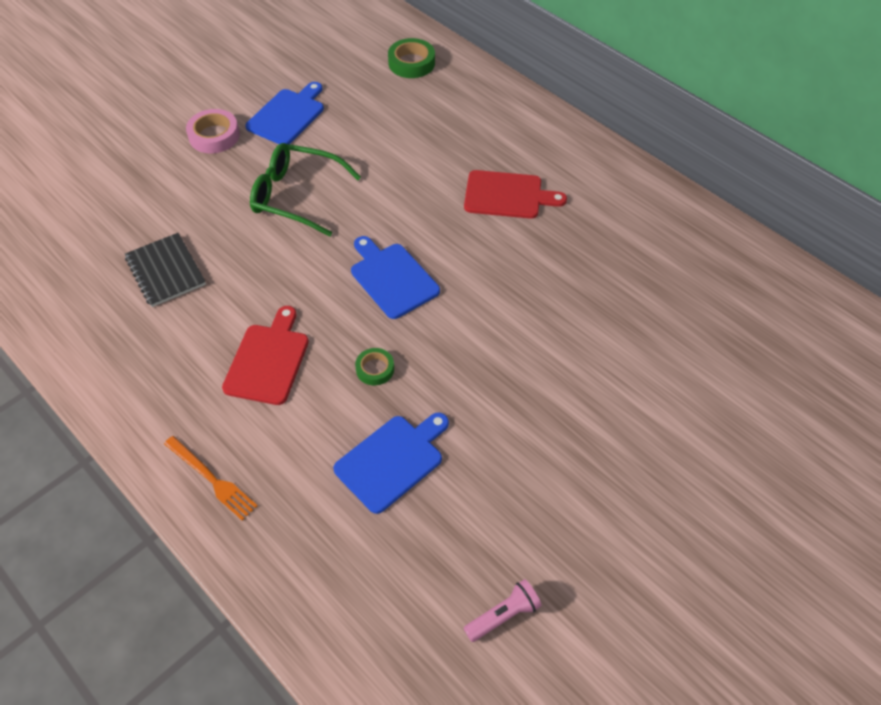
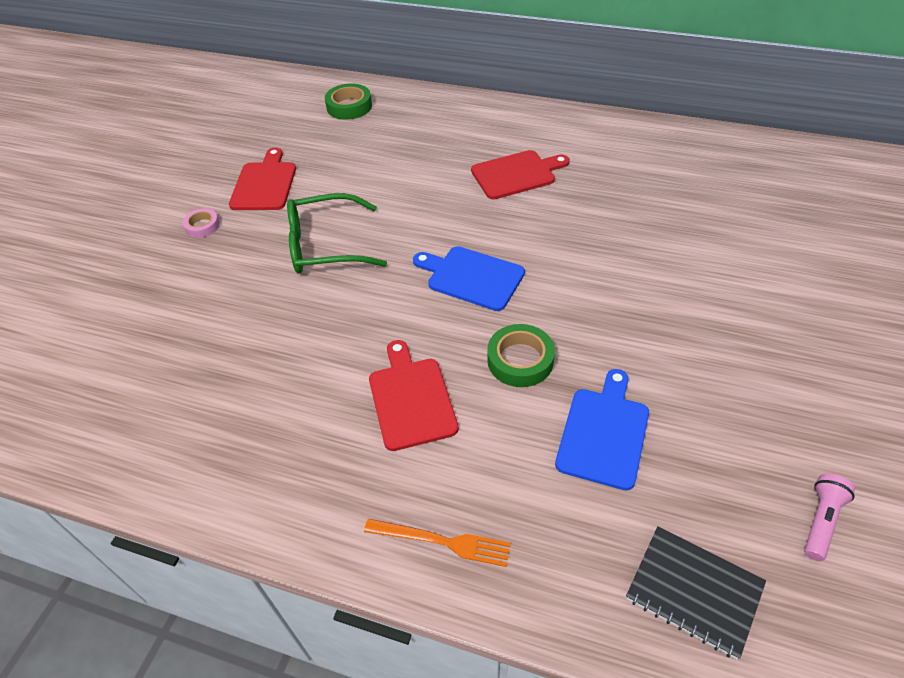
camera: 25 degrees left, 5 degrees down
black notebook [125,233,206,307] -> black notebook moved to [626,526,766,659]
pink tape [186,109,240,153] -> pink tape [183,208,220,238], size x0.62
blue cutting board [245,82,324,144] -> red cutting board [229,147,296,210]
green tape [355,348,394,385] -> green tape [487,324,555,387], size x1.60

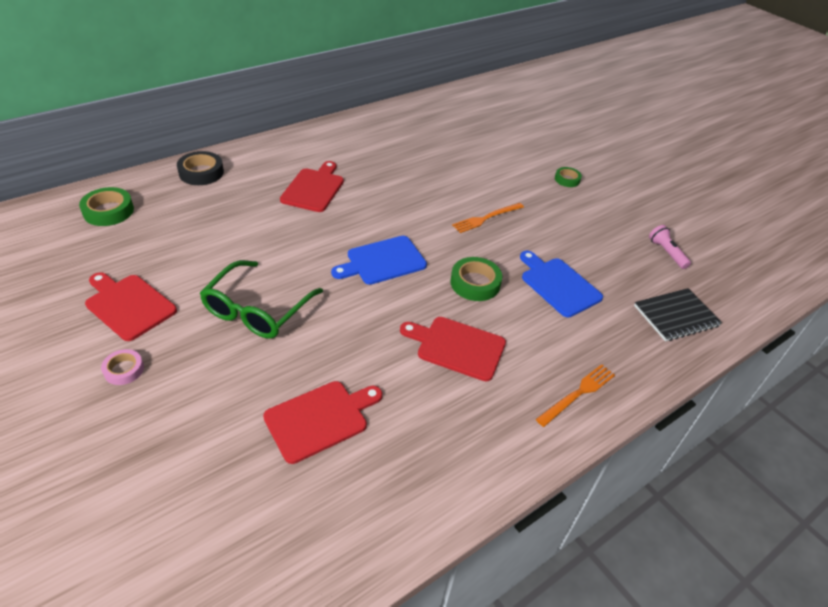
camera: 60 degrees left, 5 degrees down
none -> black tape [177,151,224,185]
none -> red cutting board [263,381,382,464]
none -> orange fork [452,203,524,233]
none -> green tape [555,167,582,187]

